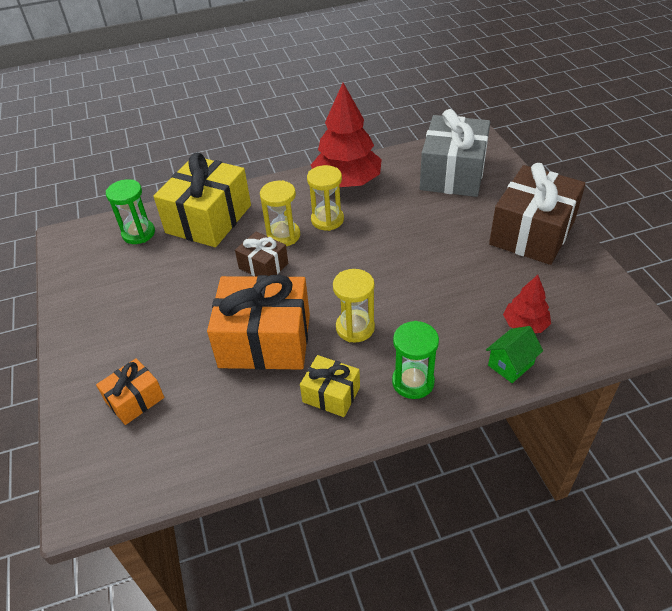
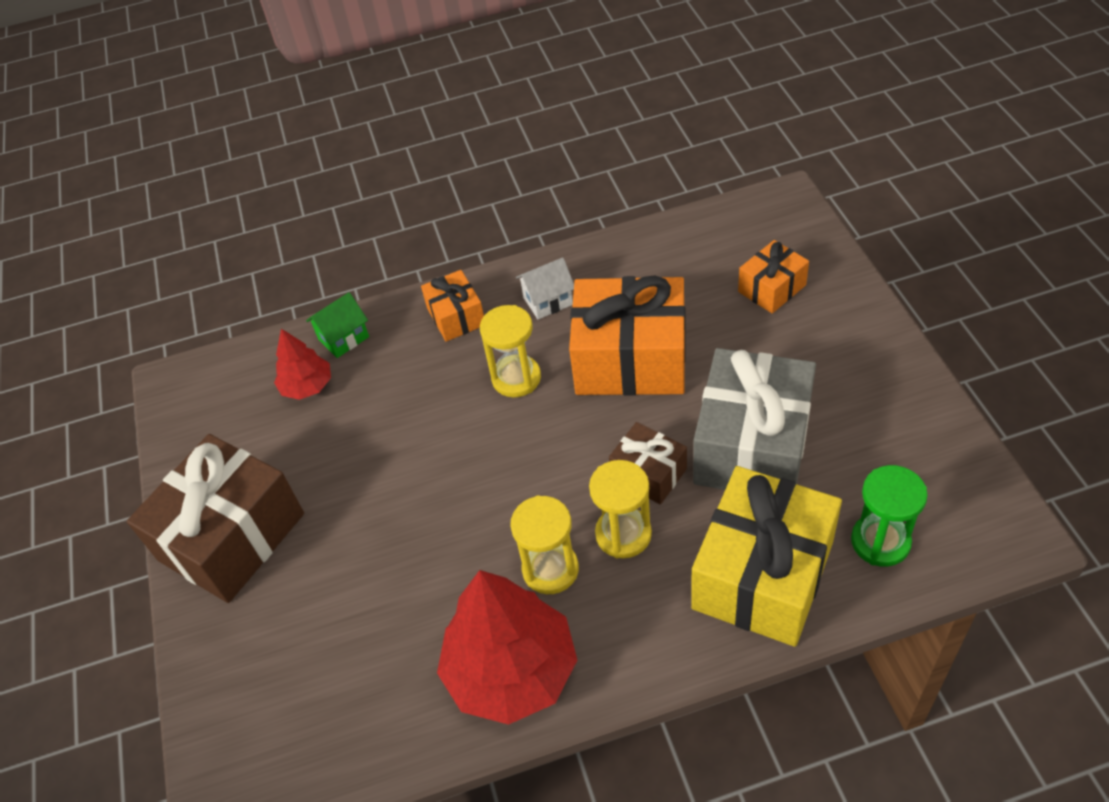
camera: 175 degrees left, 5 degrees up
yellow gift [300,355,360,417] -> white house [516,257,574,319]
green hourglass [392,321,439,399] -> orange gift [421,270,484,342]
grey gift [420,109,490,197] -> grey gift moved to [693,348,816,490]

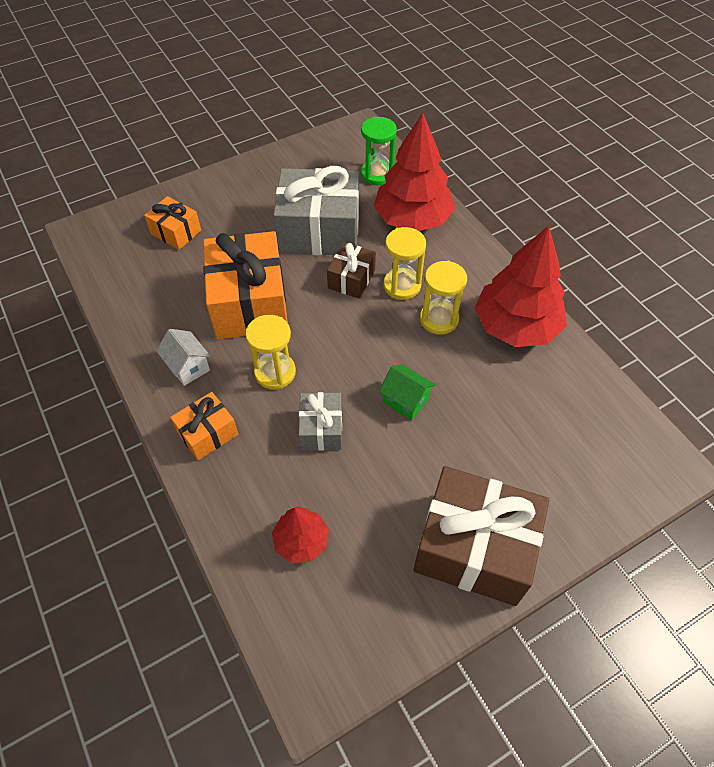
camera: 110 degrees left, 5 degrees up
green house [306,292,369,358] -> green house moved to [379,364,436,420]
yellow gift [691,466,842,647] -> red tree [374,113,455,231]
none -> grey gift [299,392,342,451]

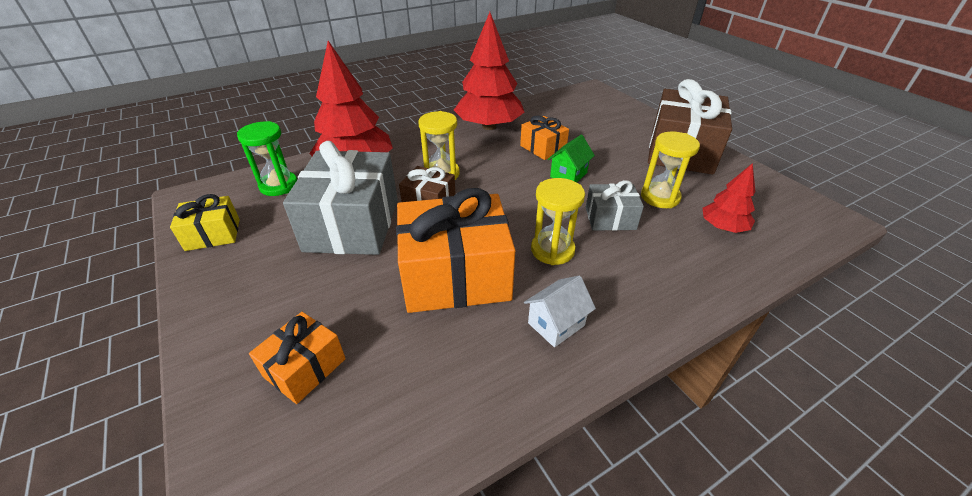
camera: 90 degrees left, 15 degrees down
orange gift [170,392,238,460] -> orange gift moved to [520,116,569,160]
yellow hourglass [420,261,467,335] -> yellow hourglass moved to [641,131,700,208]
none -> yellow gift [170,194,240,251]

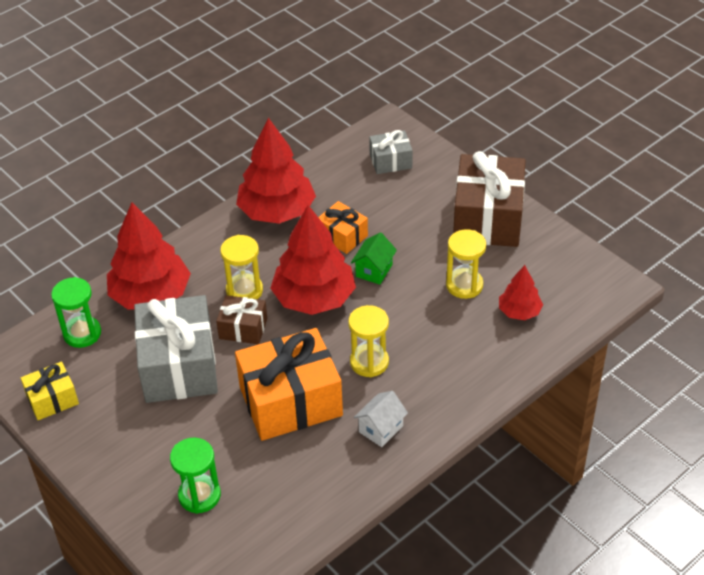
camera: 10 degrees left, 5 degrees up
orange gift [249,312,346,404] -> green hourglass [170,438,221,514]
grey gift [586,180,644,231] -> grey gift moved to [369,130,413,174]
none -> red tree [270,205,356,315]

